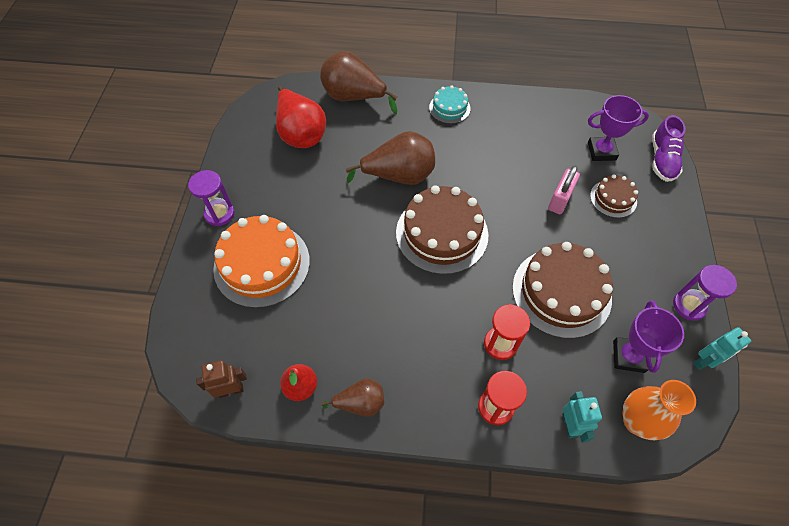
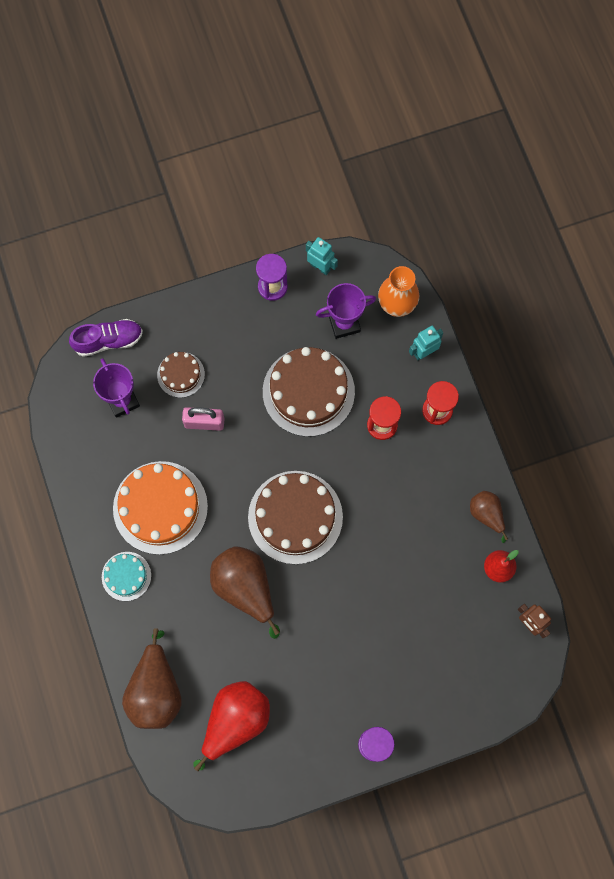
camera: 115 degrees left, 15 degrees up
orange cake [213,215,310,308] -> orange cake moved to [113,461,208,555]

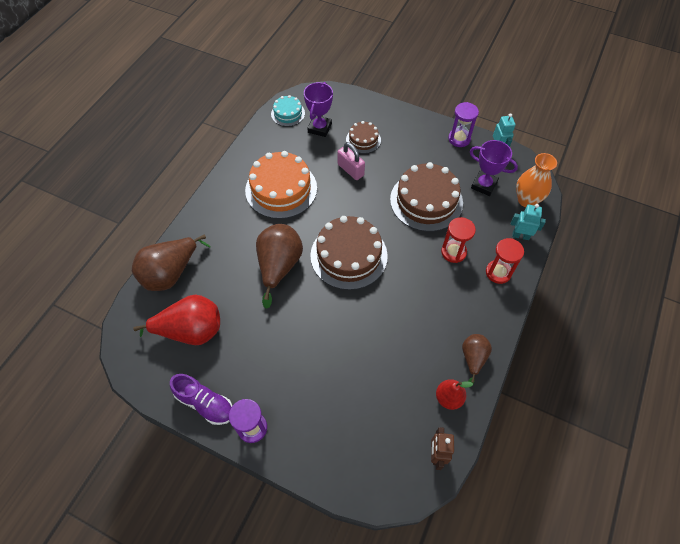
camera: 45 degrees right, 15 degrees down
purple shoe [69,319,143,357] -> purple shoe moved to [170,374,232,425]
turquoise cake [102,552,151,601] -> turquoise cake moved to [271,95,305,126]

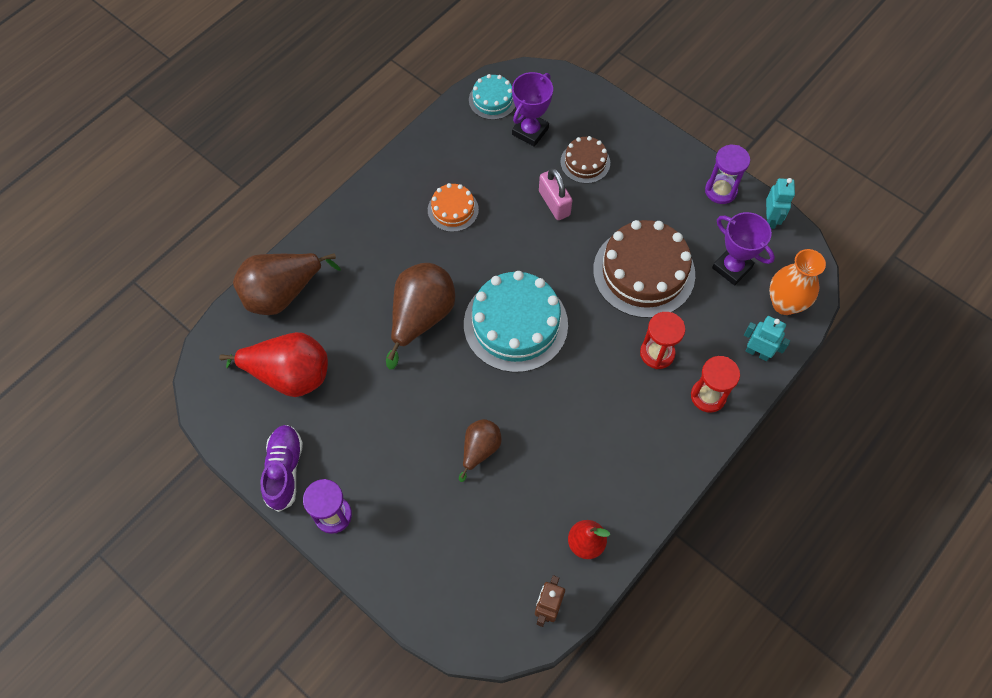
camera: 15 degrees right, 5 degrees up
purple shoe [170,374,232,425] -> purple shoe turned 135 degrees counterclockwise [261,425,303,512]
orange cake [245,151,317,219] -> orange cake [428,183,479,232], size x0.52
brown cake [310,216,388,290] -> turquoise cake [464,271,568,373]
brown pear [462,334,492,383] -> brown pear moved to [459,419,501,482]

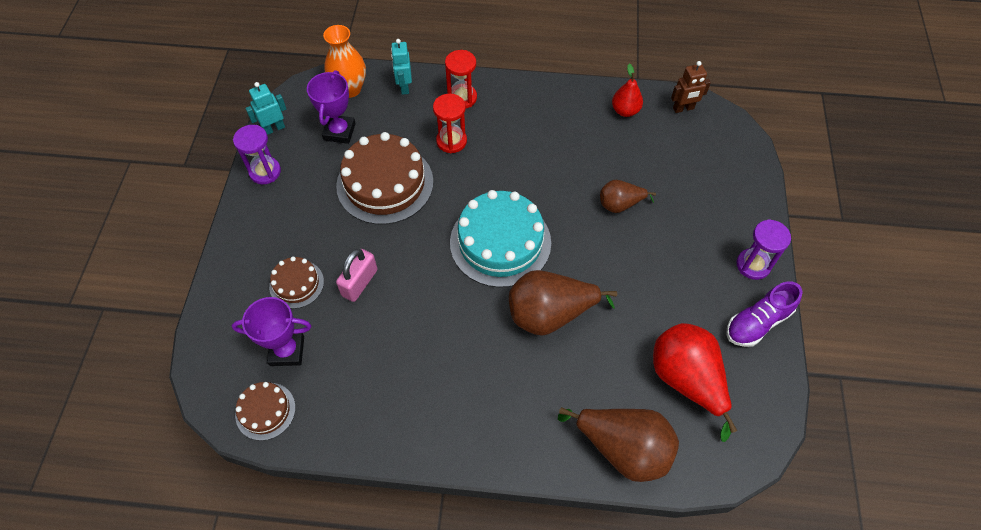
camera: 125 degrees left, 5 degrees down
orange cake [428,183,479,232] -> none
turquoise cake [469,74,515,120] -> brown cake [235,382,296,441]

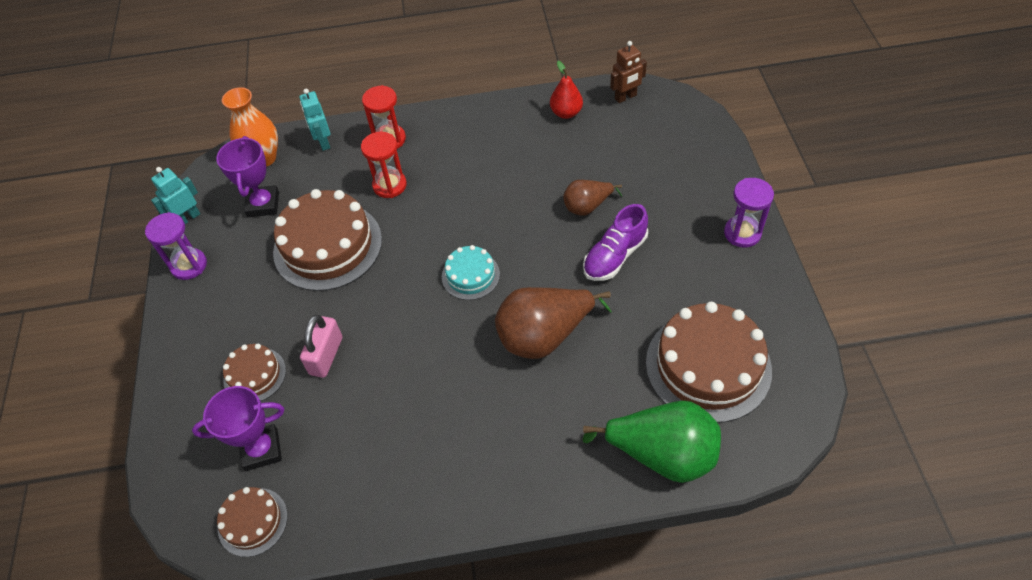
camera: 10 degrees left, 5 degrees down
turquoise cake [450,190,551,288] -> turquoise cake [442,245,500,300], size x0.52
brown pear [558,407,679,482] -> green pear [583,401,721,483]
red pear [653,323,737,442] -> brown cake [646,302,772,423]
purple shoe [726,281,803,347] -> purple shoe moved to [583,204,648,281]

